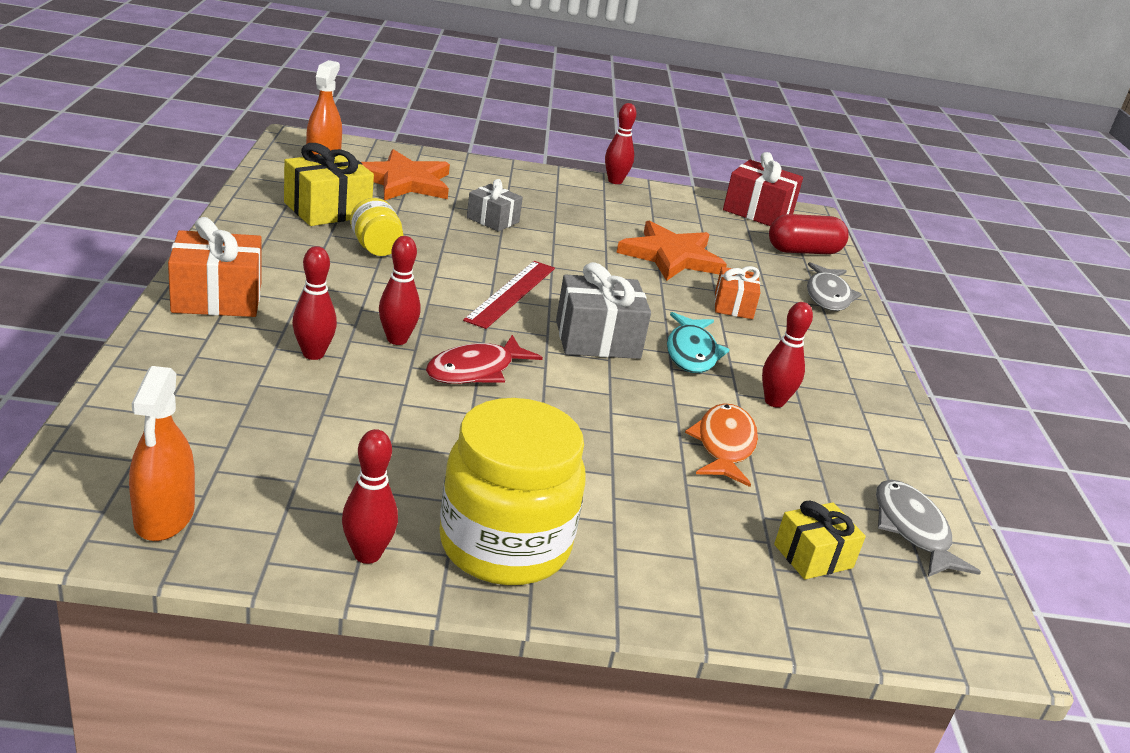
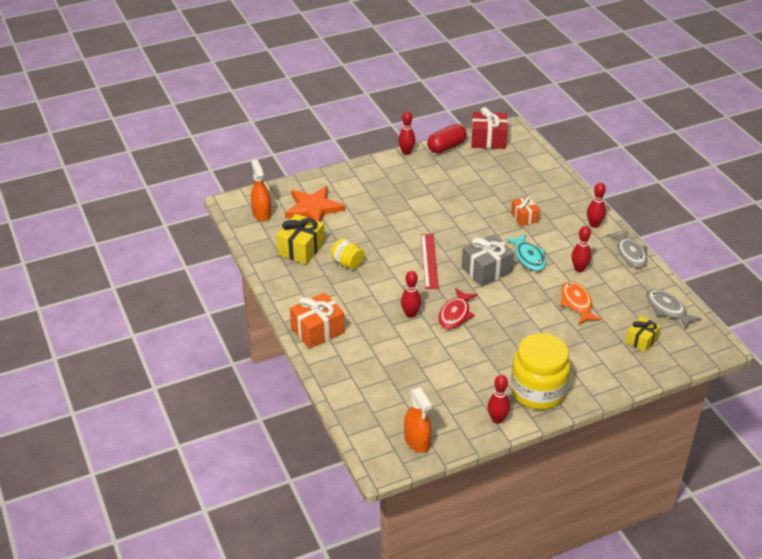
camera: 20 degrees left, 10 degrees up
red bowling pin [292,246,337,360] -> red bowling pin moved to [587,182,606,228]
grey gift [467,179,523,232] -> none
orange star [616,220,727,281] -> none
red capsule [769,214,849,254] -> red capsule moved to [427,124,467,153]
grey fish [807,262,862,311] -> grey fish moved to [607,230,648,267]

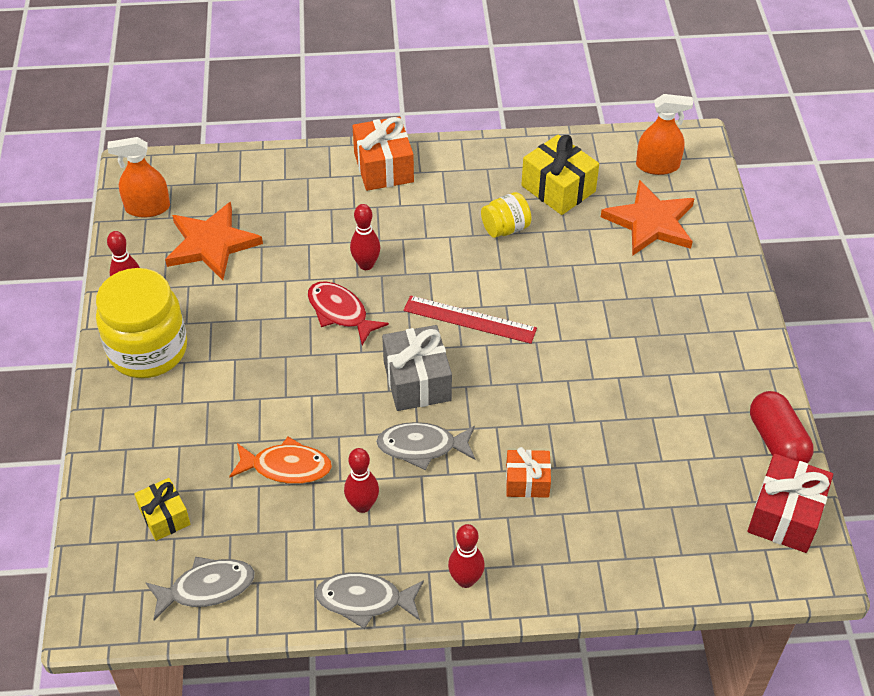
camera: 110 degrees right, 10 degrees up
red bowling pin [398,111,415,155] -> none
turquoise fish [505,234,546,271] -> grey fish [376,422,475,470]
none -> orange star [165,202,263,280]

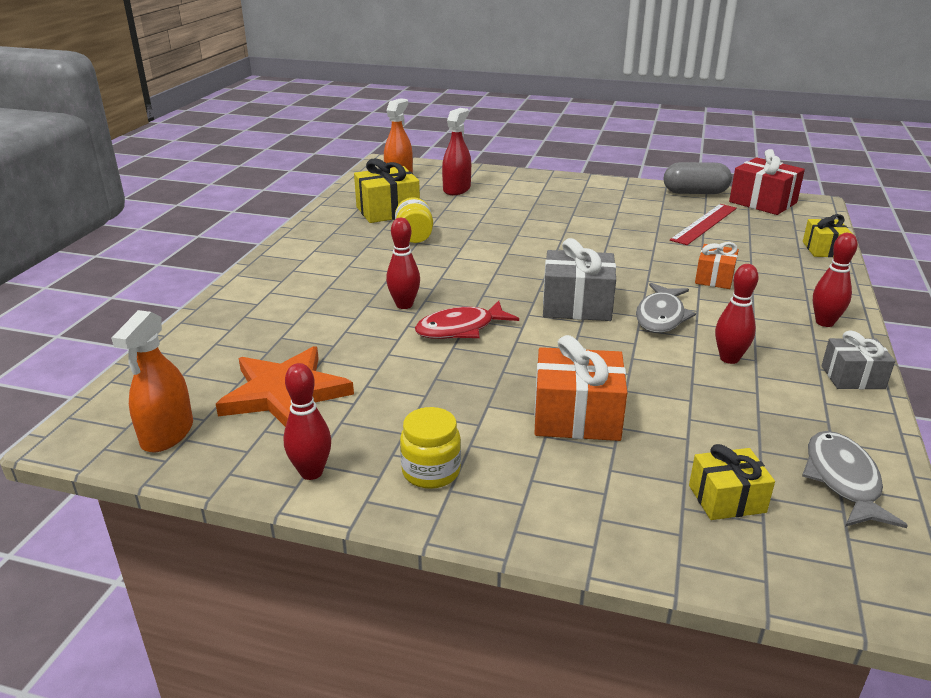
camera: 70 degrees left, 20 degrees down
yellow jar [96,268,187,378] -> yellow jar [400,407,461,489], size x0.50
orange fish [229,437,332,484] -> none
grey fish [315,572,424,629] -> grey gift [821,330,895,389]
orange gift [352,117,414,191] -> orange gift moved to [534,335,627,441]
red ruler [404,295,537,344] -> red ruler moved to [670,204,737,245]
orange star [601,180,695,256] -> red spray bottle [442,108,471,195]
red capsule [750,391,814,463] -> grey capsule [664,162,732,194]
none -> yellow gift [803,214,852,257]

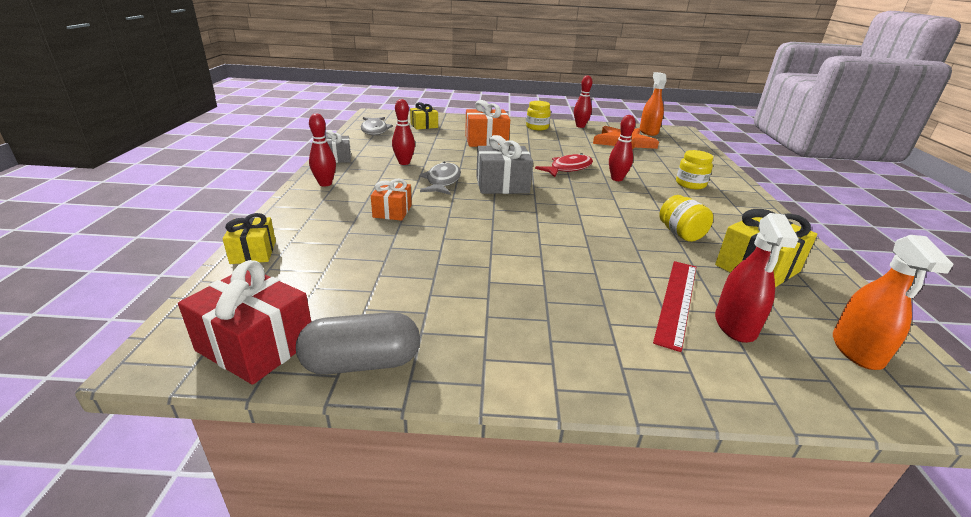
camera: 165 degrees right, 0 degrees up
red ruler [670,204,737,245] -> red ruler moved to [653,261,696,352]
none -> yellow jar [676,150,713,189]

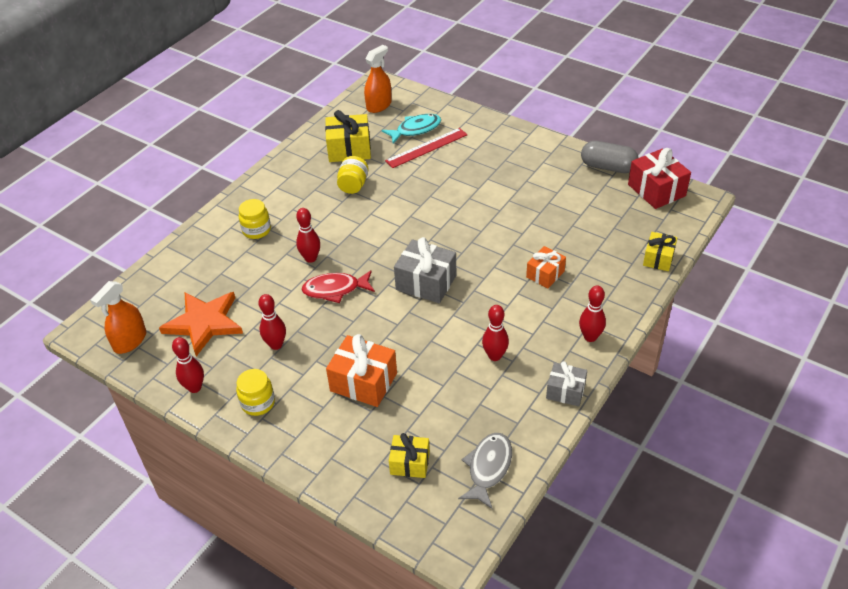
camera: 145 degrees left, 15 degrees up
grey fish [419,162,461,195] -> none
red spray bottle [715,213,799,343] -> turquoise fish [382,114,441,144]
none -> red bowling pin [258,294,286,350]

